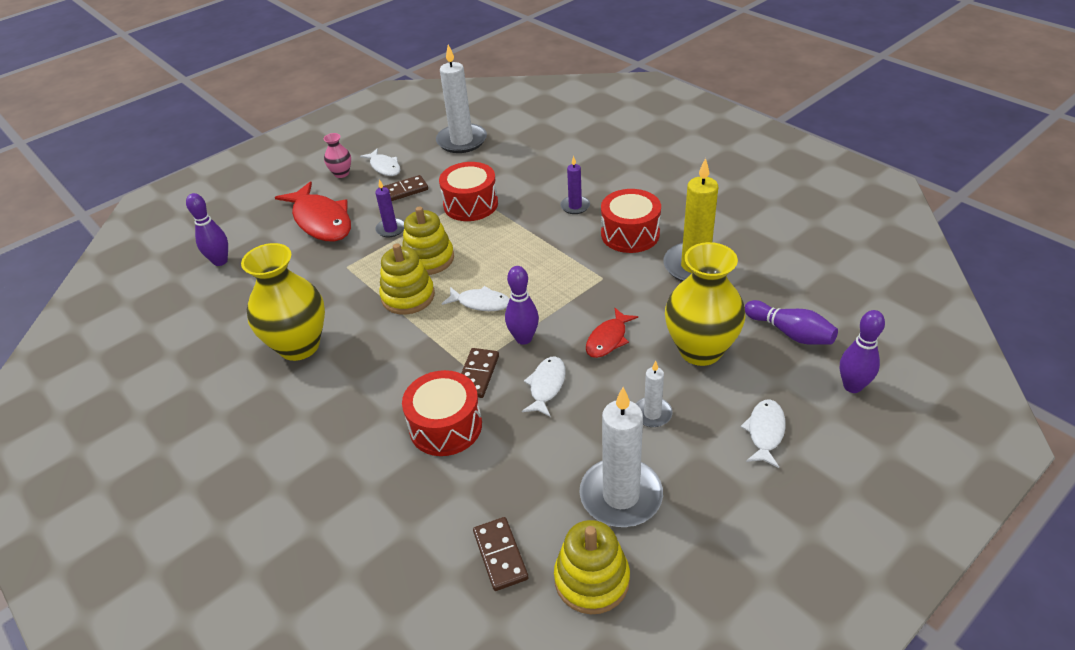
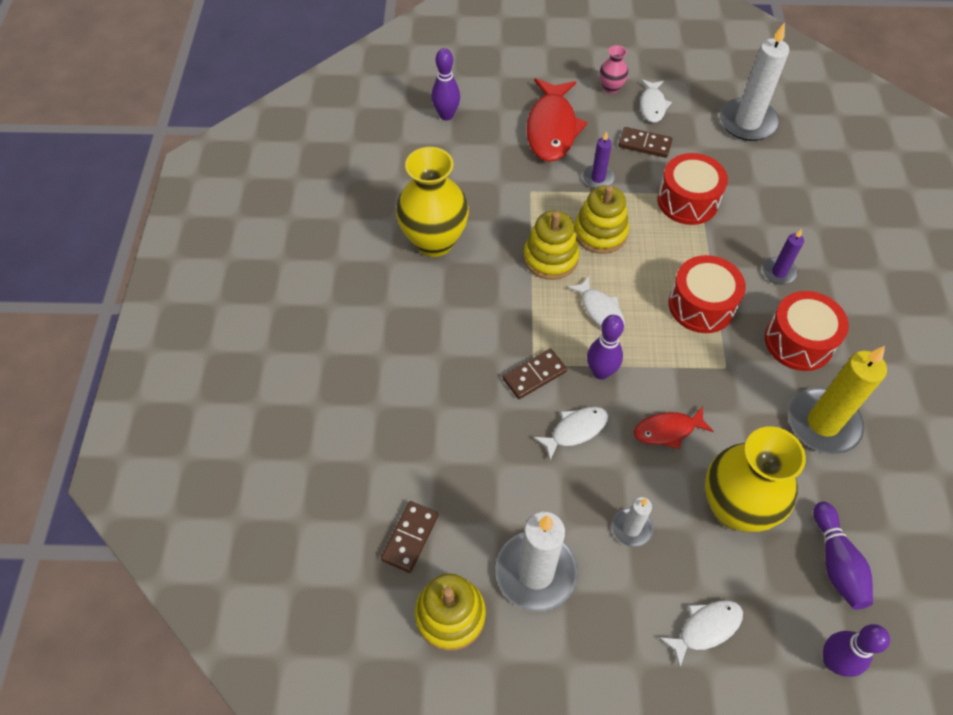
camera: 40 degrees right, 15 degrees up
red drum [402,370,482,456] -> red drum moved to [669,255,746,333]

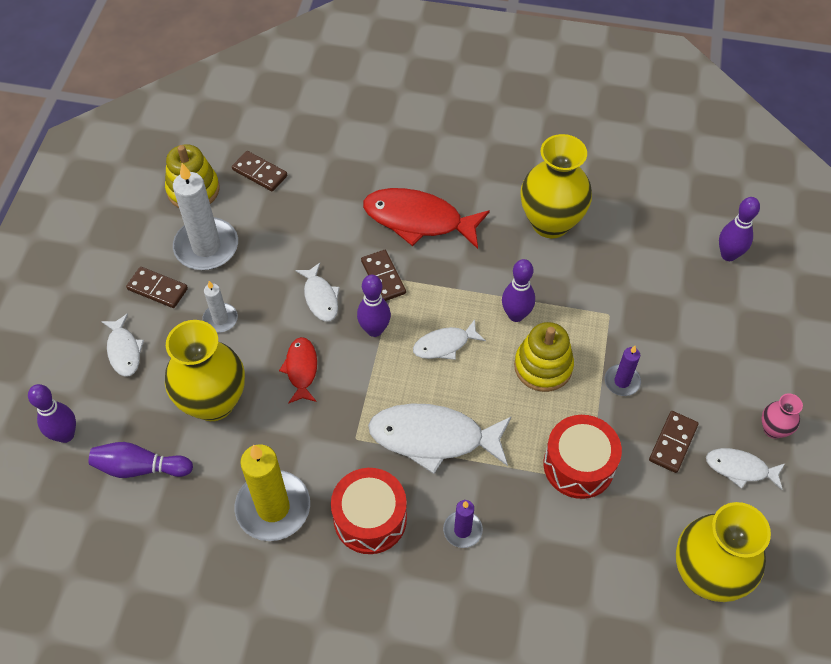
camera: 100 degrees right, 0 degrees up
yellow stacking toy [523,211,579,280] -> purple bowling pin [502,259,535,322]
red fish [527,78,588,162] -> red fish moved to [363,188,490,249]
red drum [669,255,746,333] -> white fish [368,404,511,474]
white candle [720,22,789,141] -> yellow vase [676,502,771,602]
none -> brown domino [126,267,188,308]

